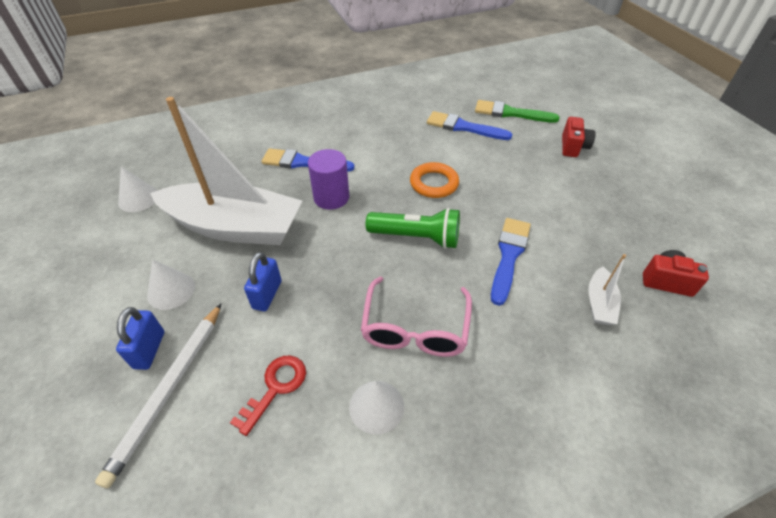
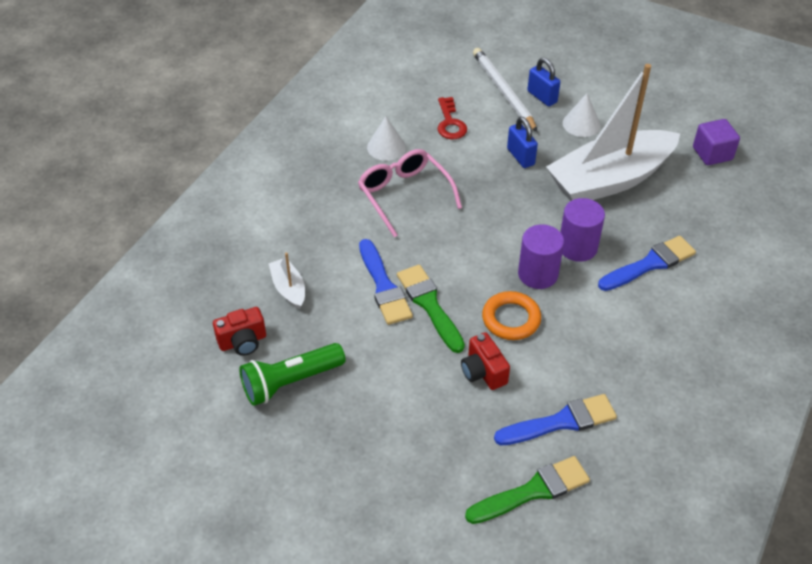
camera: 140 degrees right, 0 degrees up
white cone [118,167,157,212] -> purple cube [693,119,740,165]
green flashlight [366,208,460,249] -> green flashlight moved to [239,343,345,406]
red camera [562,117,596,157] -> red camera moved to [461,332,510,390]
none -> green brush [397,264,465,353]
none -> purple cylinder [518,224,564,289]

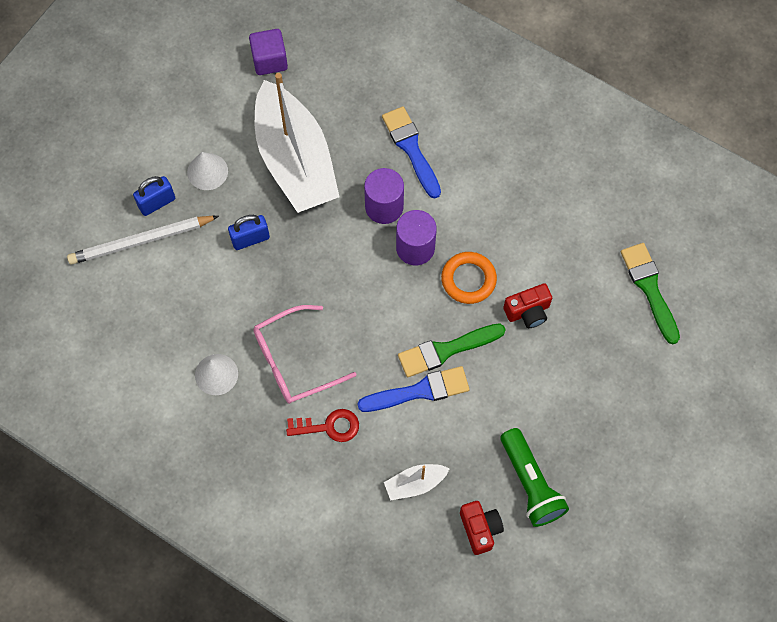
camera: 85 degrees left, 20 degrees up
red key [438,97,467,139] -> red key moved to [286,409,359,442]
blue brush [494,394,617,445] -> none

